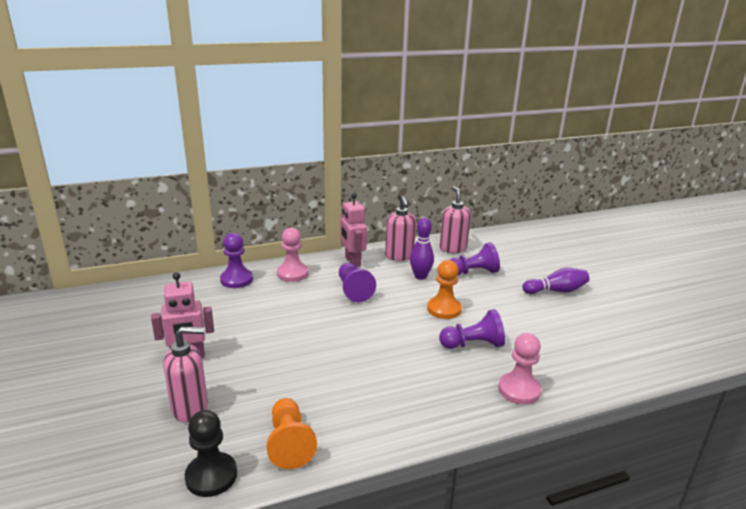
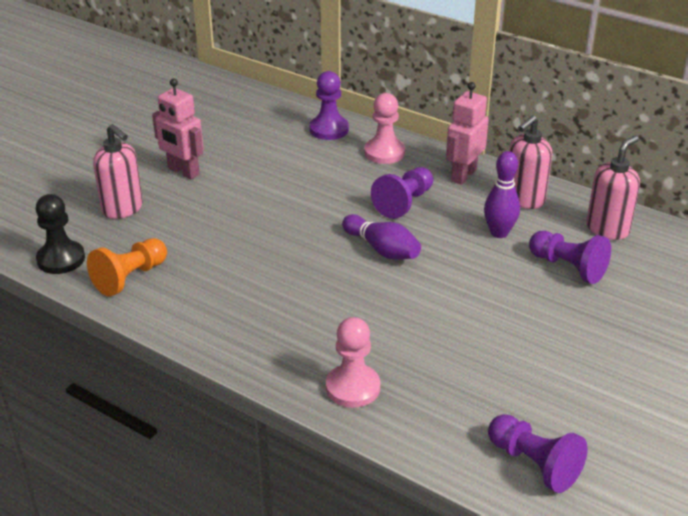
camera: 55 degrees right, 10 degrees up
orange pawn [427,260,462,319] -> none
purple pawn [439,309,505,349] -> purple pawn moved to [488,414,588,493]
purple bowling pin [522,267,589,294] -> purple bowling pin moved to [342,214,421,259]

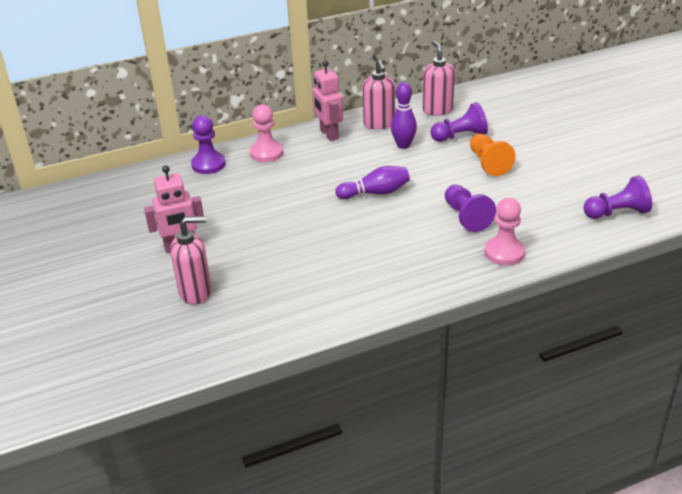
camera: 55 degrees left, 0 degrees up
black pawn [36,194,85,274] -> none
orange pawn [87,238,167,296] -> orange pawn moved to [470,134,516,176]
purple pawn [371,167,433,219] -> purple pawn moved to [445,185,496,232]

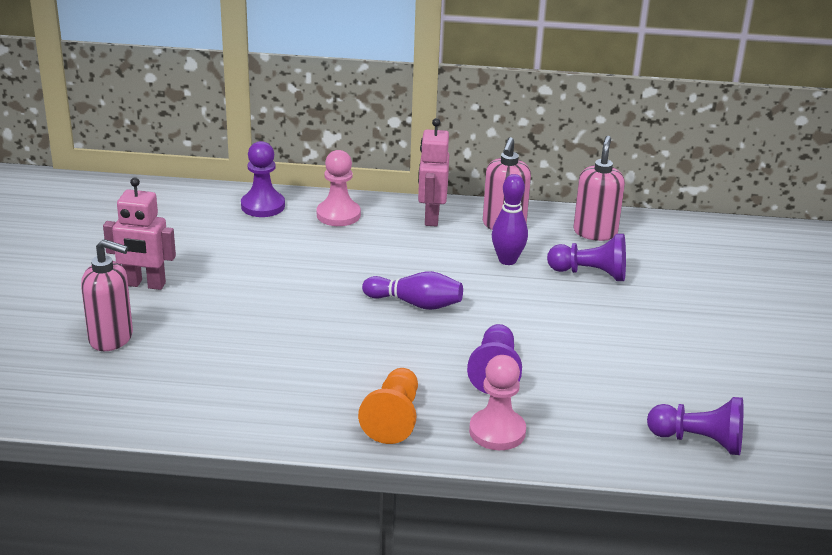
camera: 25 degrees right, 5 degrees down
orange pawn [470,134,516,176] -> orange pawn moved to [358,368,418,444]

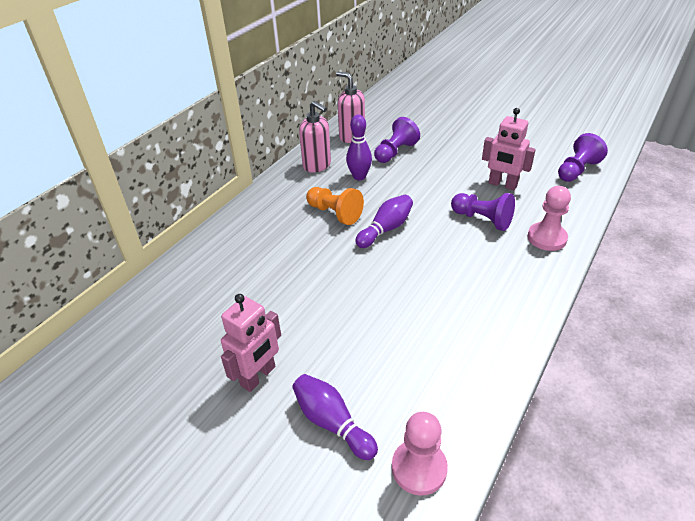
camera: 60 degrees left, 10 degrees up
pink soap dispenser [81,239,133,351] -> purple bowling pin [292,374,378,460]
purple pawn [241,141,285,217] -> none
pink pawn [317,150,361,226] -> pink pawn moved to [392,412,448,496]
orange pawn [358,368,418,444] -> orange pawn moved to [306,187,364,225]
pink robot [418,118,449,227] -> pink robot moved to [482,108,536,190]

